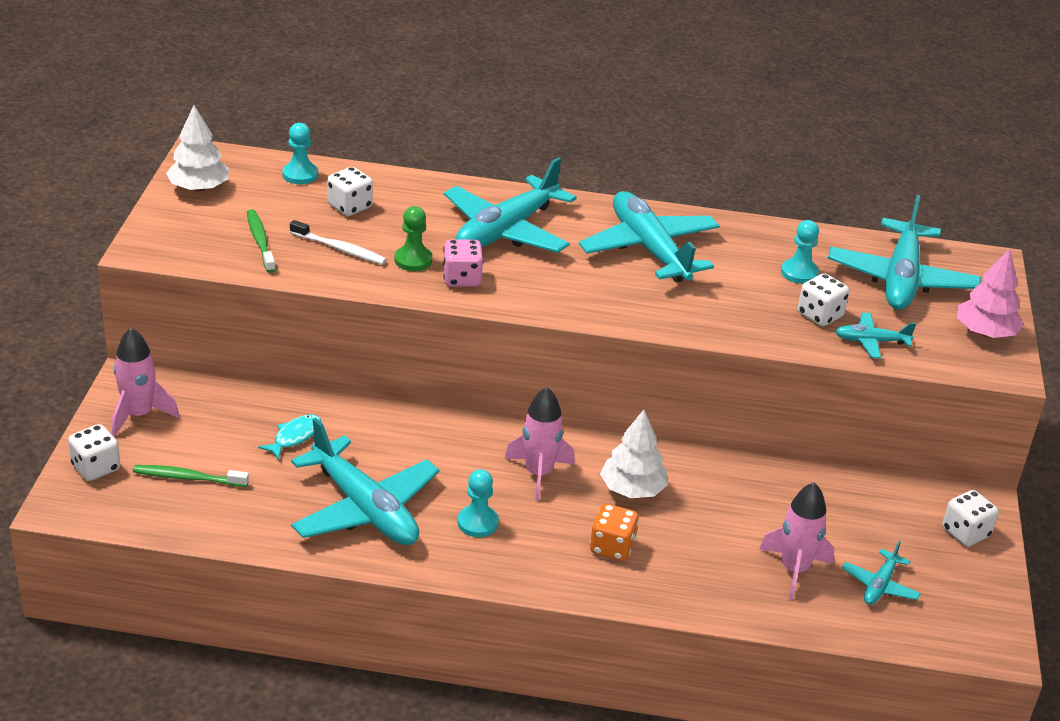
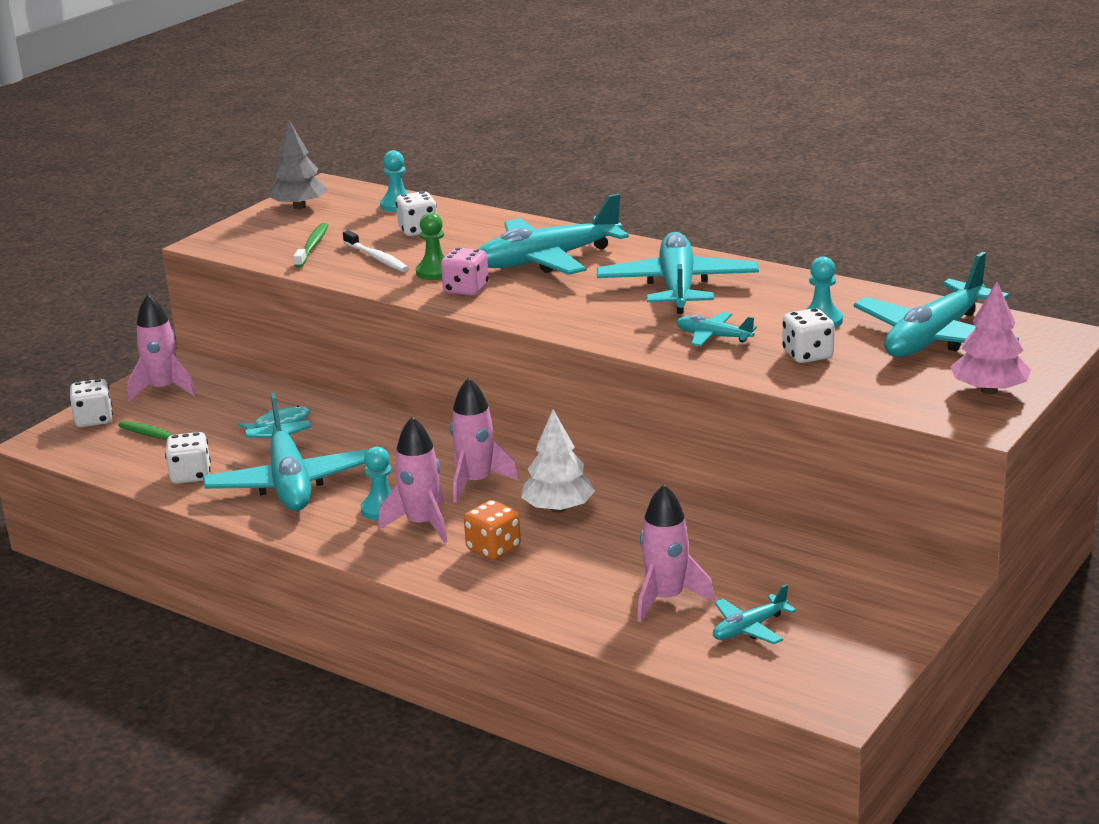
camera: 30 degrees right, 10 degrees down
white tree [166,105,229,192] -> grey tree [268,120,328,209]
turquoise plane [835,313,916,359] -> turquoise plane moved to [676,312,757,346]
white dice [942,490,999,546] -> white dice moved to [165,432,211,484]
none -> pink rocket [378,417,448,543]

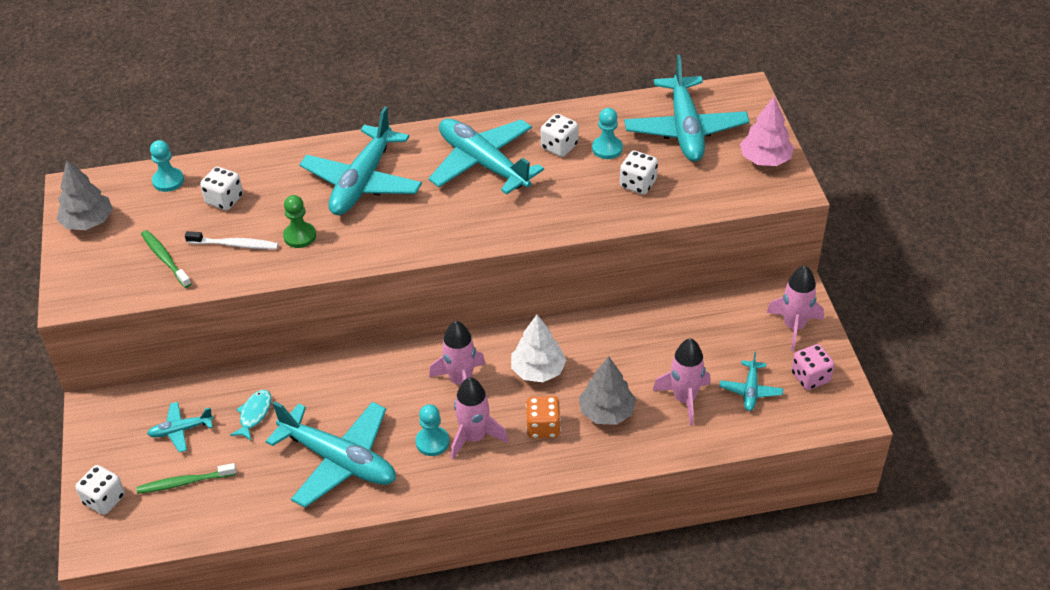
camera: 45 degrees left, 20 degrees up
pink rocket [127,294,196,401] -> pink rocket moved to [767,265,824,351]
white dice [165,432,211,484] -> white dice moved to [541,114,578,157]
pink dice [441,248,489,296] -> pink dice moved to [791,344,834,390]
turquoise plane [676,312,757,346] -> turquoise plane moved to [147,402,214,452]
none -> grey tree [579,356,636,425]

